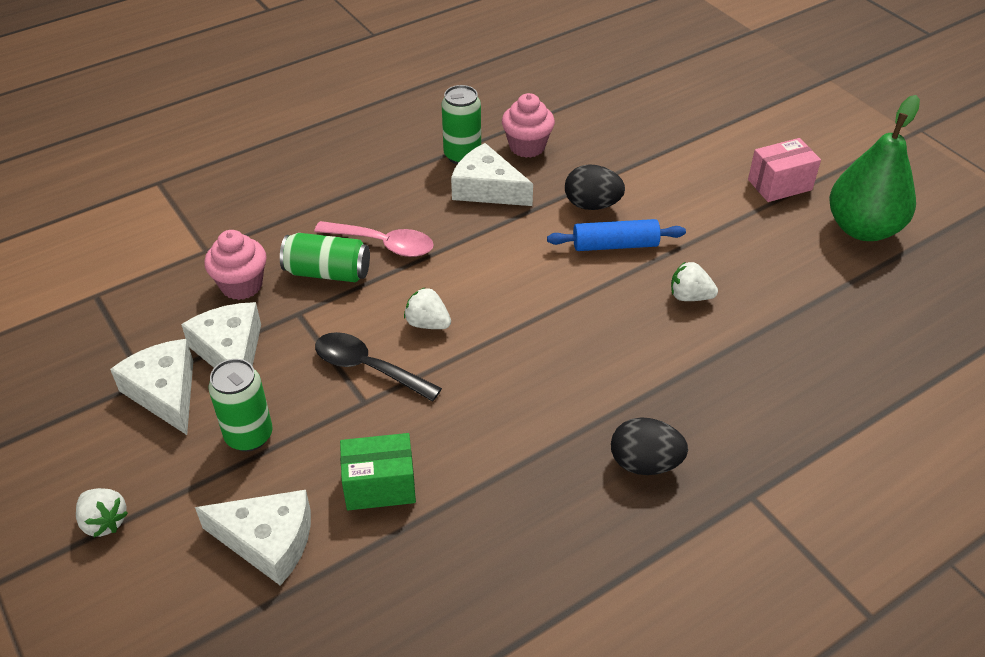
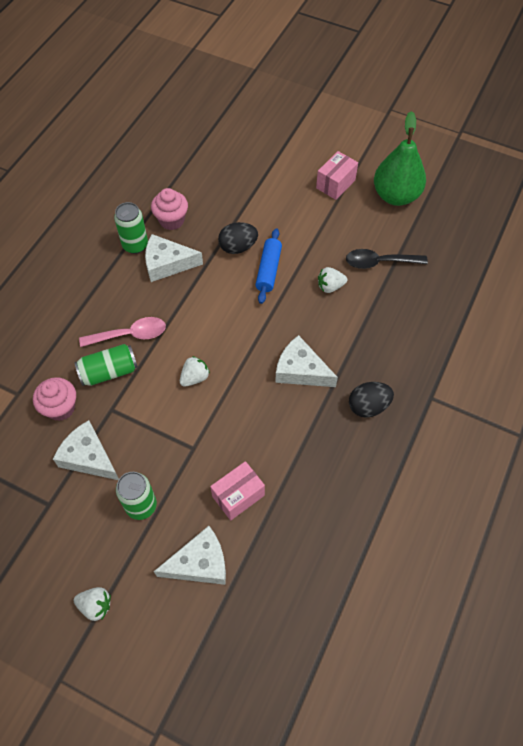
camera: 30 degrees left, 15 degrees up
white cheese [110,339,193,435] -> white cheese moved to [275,335,338,387]
black spoon [315,332,442,402] -> black spoon moved to [346,249,428,269]
green box [340,433,416,510] -> pink box [210,461,265,520]
white strawberry [404,288,451,329] -> white strawberry turned 135 degrees clockwise [180,356,210,387]
blue rolling pin [547,219,686,251] -> blue rolling pin turned 45 degrees counterclockwise [255,228,282,304]

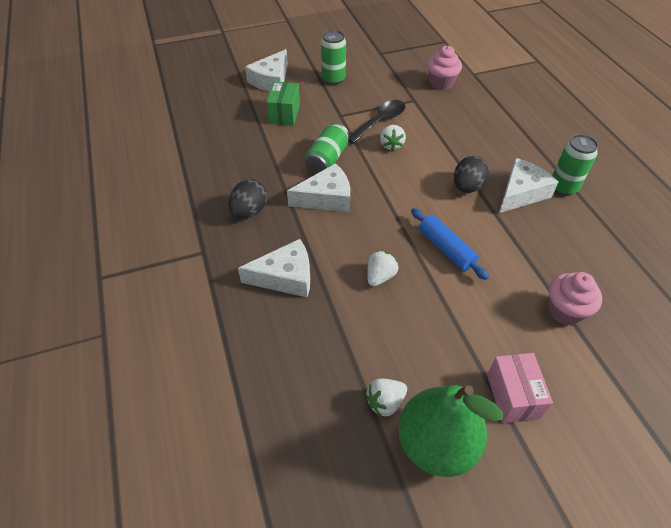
camera: 135 degrees right, 10 degrees down
white cheese [53,420,119,480] -> white cheese moved to [238,239,310,298]
white strawberry [73,587,111,621] -> white strawberry moved to [366,378,407,417]
green can [74,344,138,386] -> green can moved to [305,123,349,174]
pink spoon [79,317,166,347] -> none
pink cupcake [151,188,188,230] -> pink cupcake moved to [548,272,602,326]
pink box [210,461,265,520] -> green box [266,81,300,126]
black egg [218,222,258,254] -> black egg moved to [454,156,489,193]
black spoon [346,249,428,269] -> black spoon moved to [348,100,405,144]

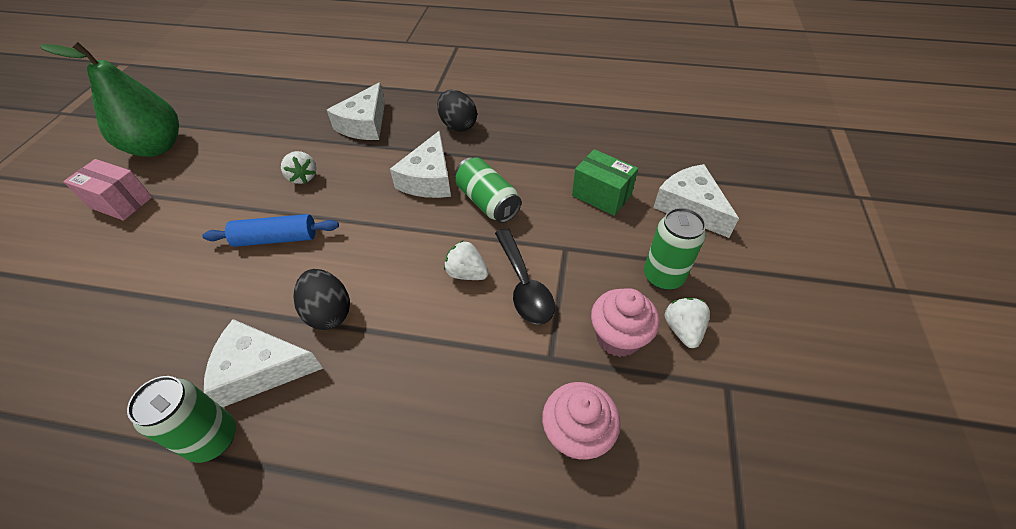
camera: 120 degrees right, 0 degrees up
white strawberry [366,378,407,417] -> white strawberry moved to [665,298,710,348]
white cheese [499,158,558,213] -> white cheese turned 105 degrees clockwise [204,319,323,408]
pink cupcake [548,272,602,326] -> pink cupcake moved to [591,288,660,357]

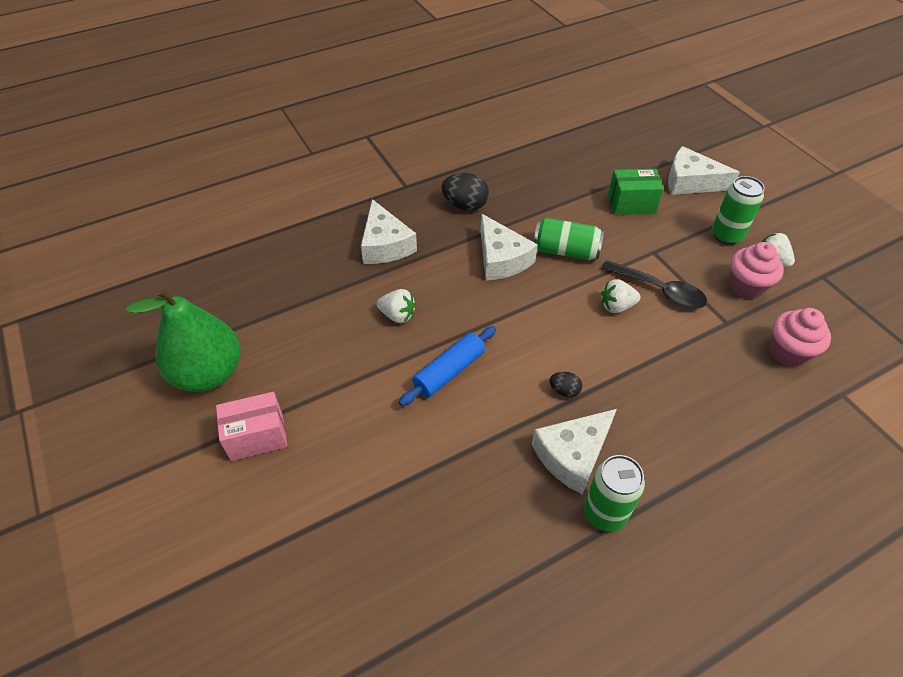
camera: 40 degrees left, 0 degrees up
black egg [294,269,350,330] -> black egg [549,372,582,397], size x0.55

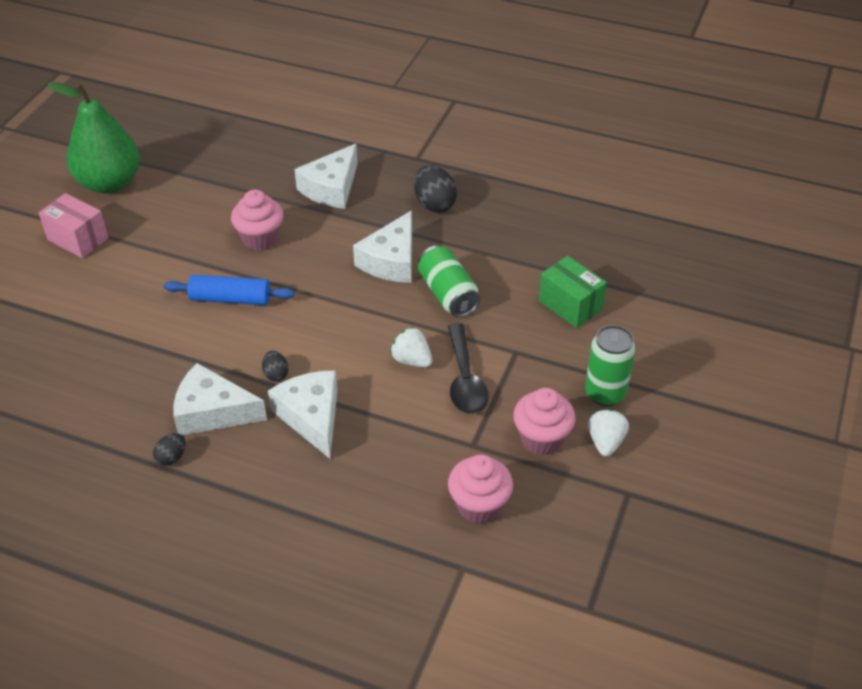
camera: 50 degrees right, 5 degrees down
white strawberry [377,289,416,323] -> pink cupcake [231,190,284,251]
green can [584,455,645,532] -> black egg [153,433,185,466]
white cheese [668,146,740,195] -> white cheese moved to [268,370,338,459]

